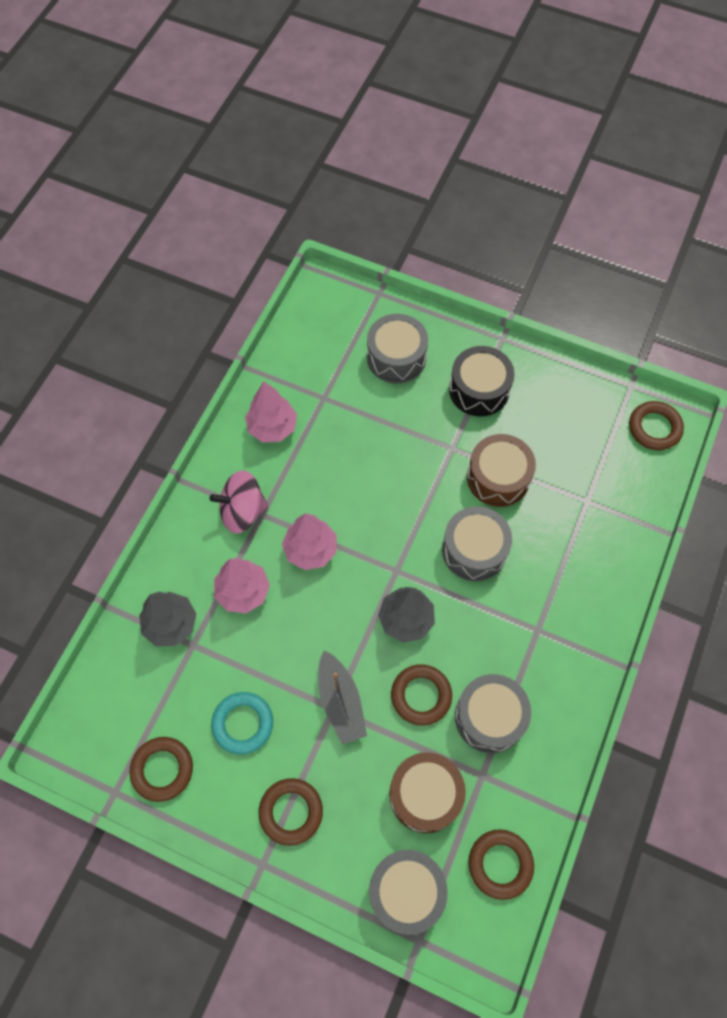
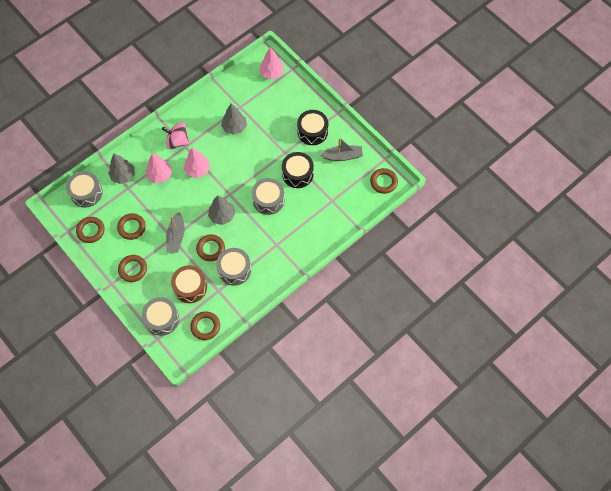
camera: 25 degrees right, 0 degrees up
turquoise ring [211,692,273,755] -> brown ring [117,213,146,240]
pink tree [245,381,297,442] -> pink tree moved to [259,47,284,80]
grey drum [367,314,428,383] -> grey drum moved to [66,171,103,208]
brown drum [467,434,536,507] -> black drum [282,152,314,188]
none -> grey tree [221,103,247,135]
none -> grey boat [320,138,363,161]

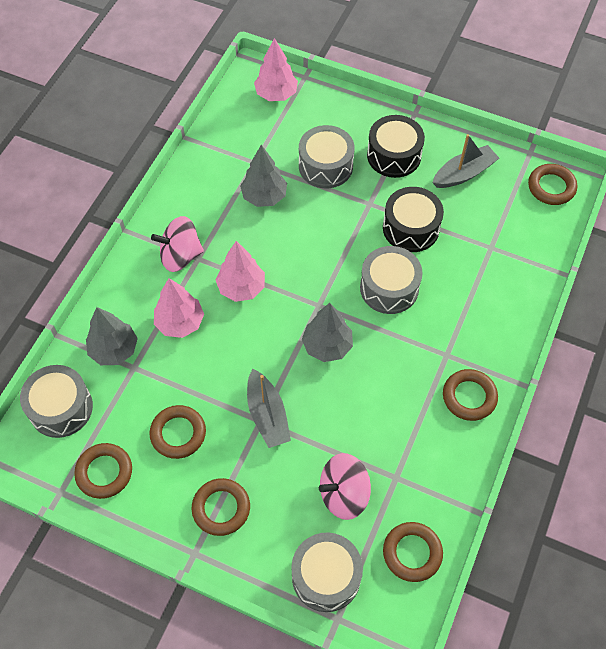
camera: 25 degrees left, 5 degrees down
brown drum [171,265,207,303] -> pink spinning top [319,453,371,520]
brown ring [196,234,225,261] -> brown ring moved to [443,369,498,421]
grey drum [216,248,251,286] -> grey drum moved to [299,125,355,188]

